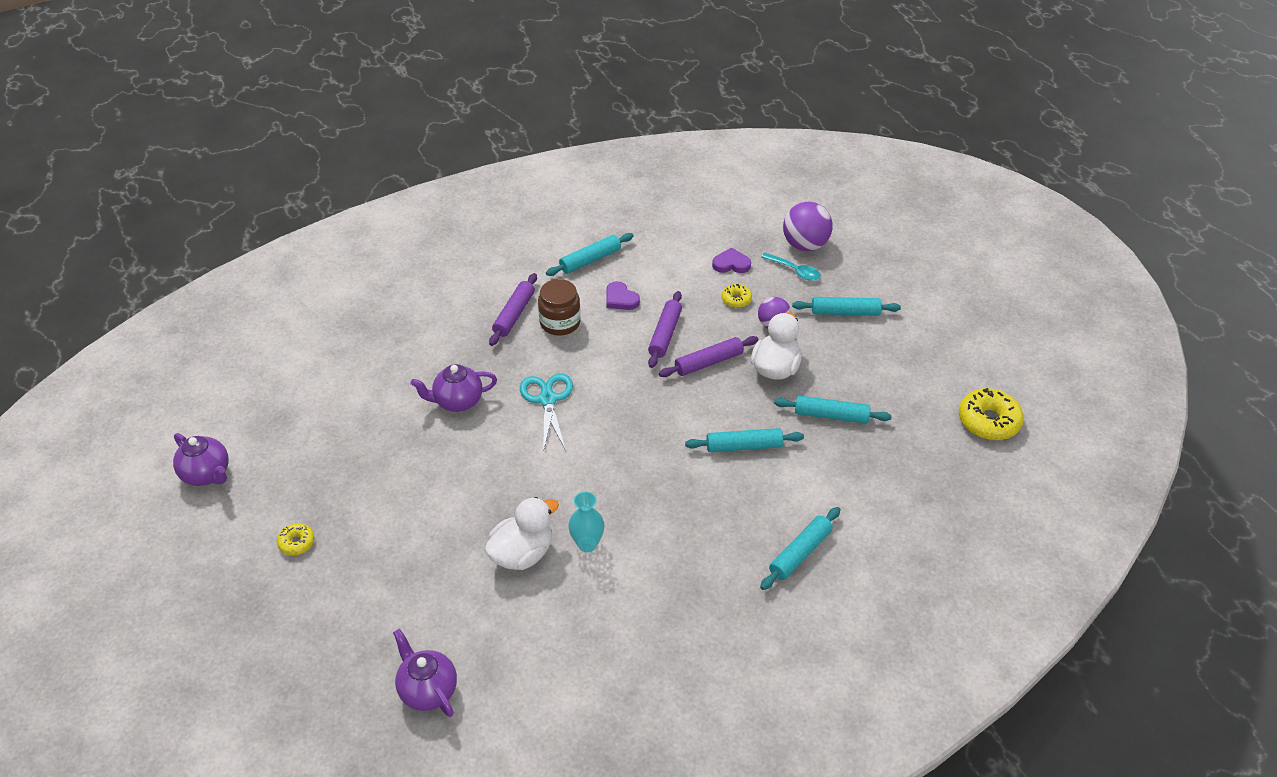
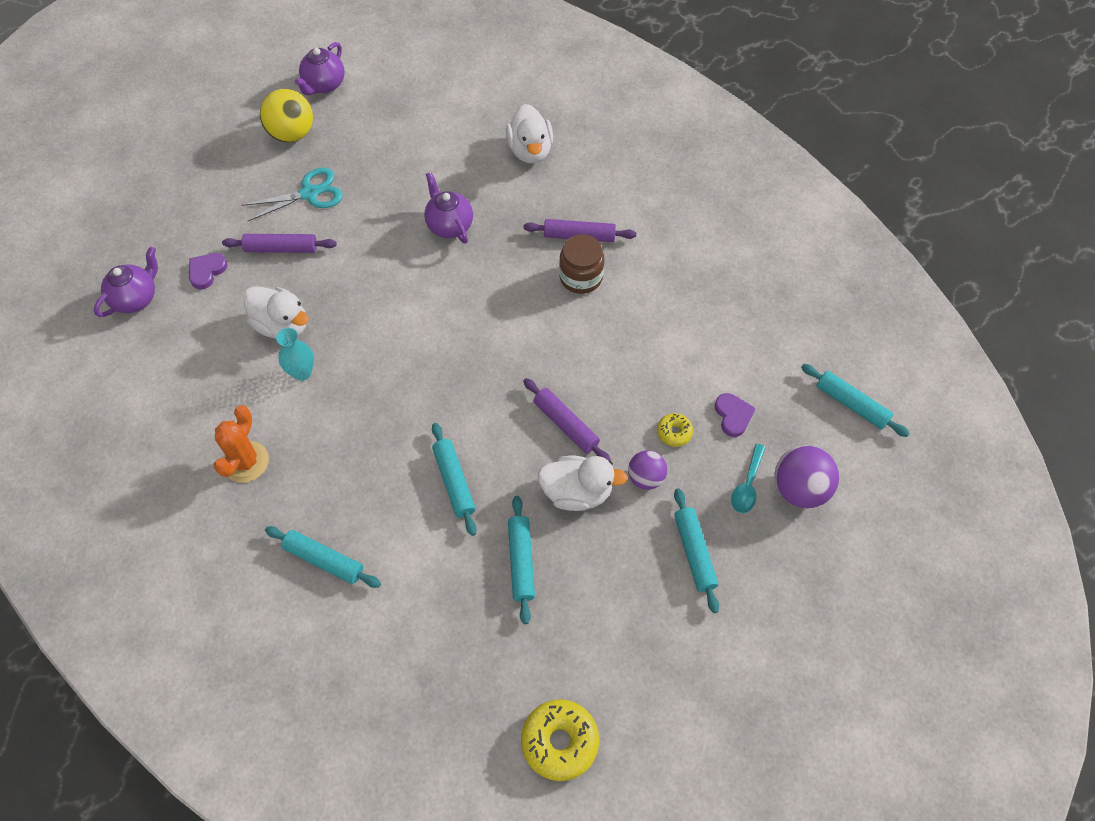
camera: 75 degrees right, 15 degrees up
yellow donut [277,523,315,555] -> none
turquoise scissors [520,373,573,452] -> turquoise scissors moved to [242,168,343,221]
turquoise rolling pin [546,233,634,276] -> turquoise rolling pin moved to [801,364,910,437]
purple heart [606,281,640,310] -> purple heart moved to [189,253,227,289]
purple rolling pin [648,291,682,368] -> purple rolling pin moved to [222,234,337,253]
none -> orange cactus [214,405,269,483]
none -> yellow ball [260,89,313,142]
none -> white duck [506,104,553,163]

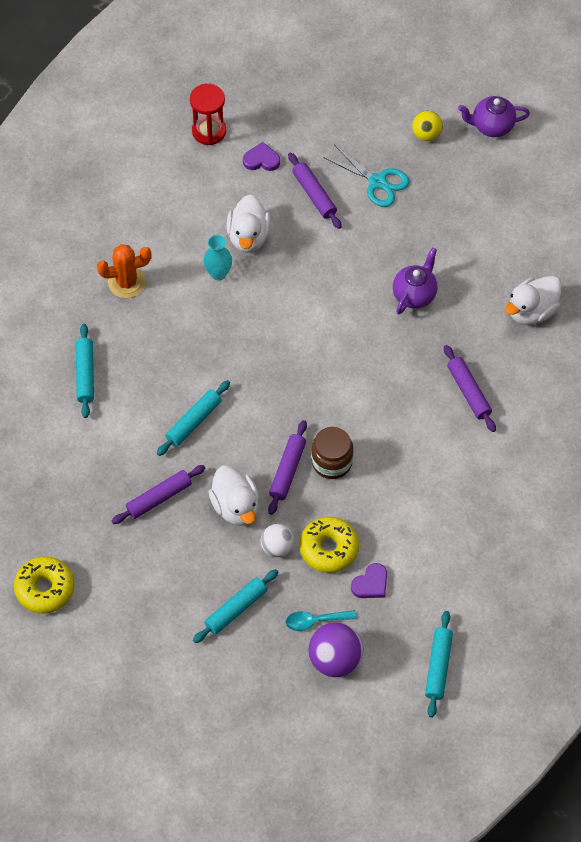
camera: 60 degrees right, 0 degrees up
purple teapot [94,247,158,317] -> red hourglass [190,84,226,145]
yellow ball [260,89,313,142] -> yellow ball [412,111,443,141], size x0.63
turquoise rolling pin [508,496,535,624] -> purple rolling pin [112,465,205,524]
brown jar [559,234,604,294] -> brown jar moved to [311,427,353,479]
purple ball [628,450,667,490] -> white ball [261,524,294,557]
yellow donut [657,413,693,447] -> yellow donut [300,517,359,573], size x1.88

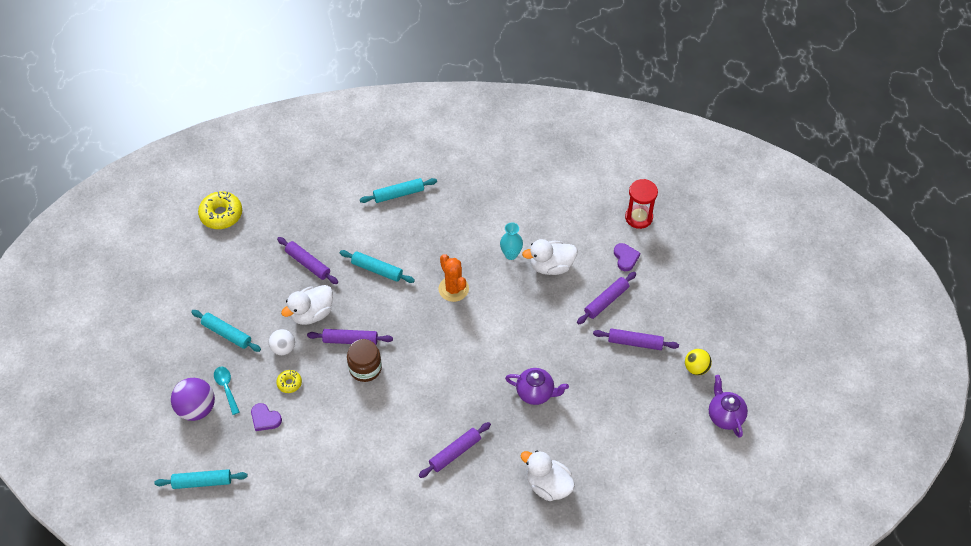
camera: 75 degrees right, 5 degrees down
orange cactus [97,244,152,298] -> orange cactus moved to [438,254,469,302]
yellow donut [300,517,359,573] -> yellow donut [276,370,302,393], size x0.53
turquoise scissors [323,144,409,207] -> purple rolling pin [593,328,679,350]

